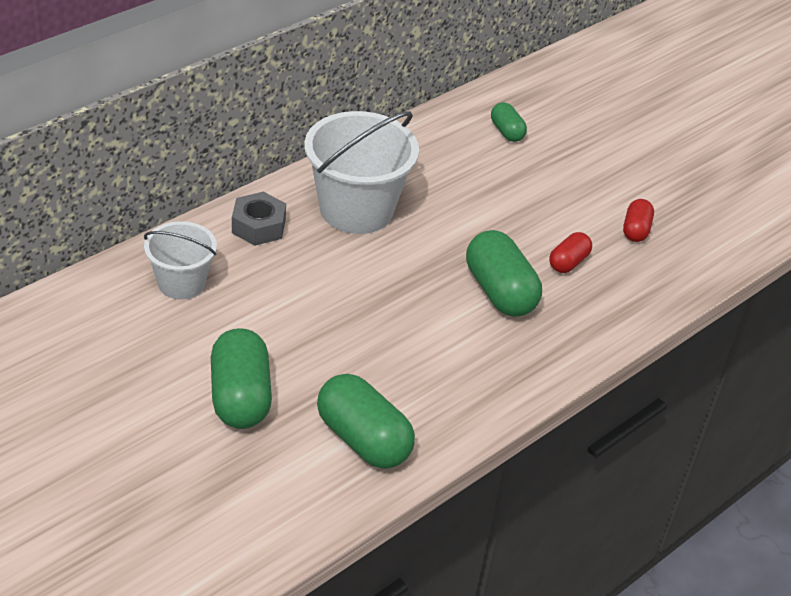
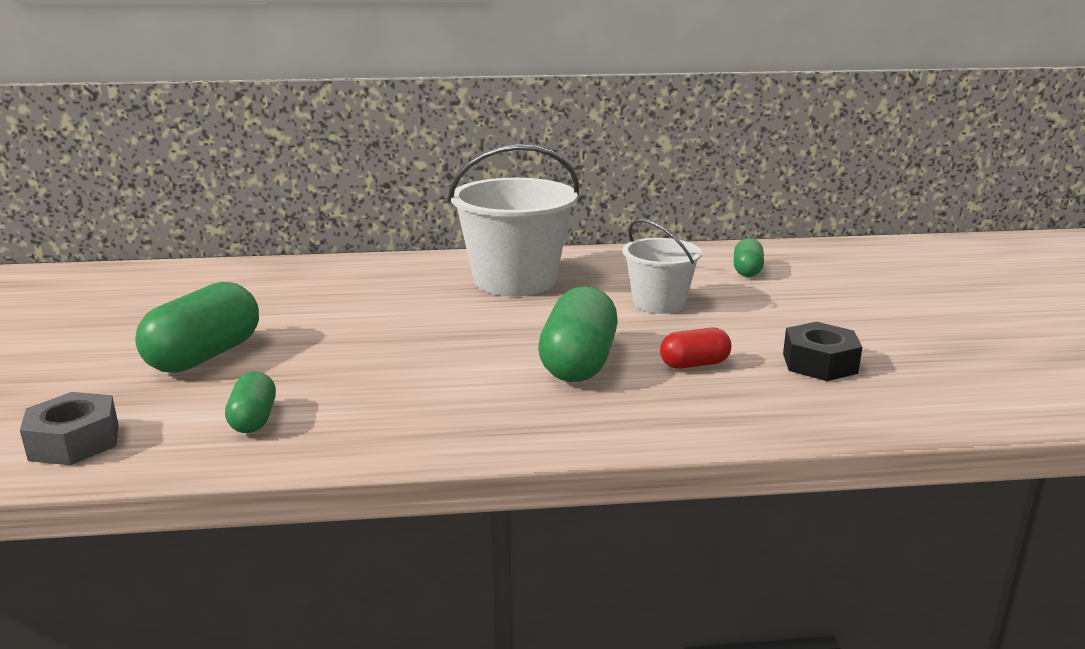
camera: 40 degrees right, 20 degrees down
white bucket [144,221,217,299] -> white bucket moved to [622,219,702,314]
grey nut [232,192,286,246] -> grey nut moved to [20,392,119,465]
green capsule [317,374,415,469] -> green capsule [225,372,276,433], size x0.55
red capsule [623,199,654,242] -> black nut [783,322,862,381]

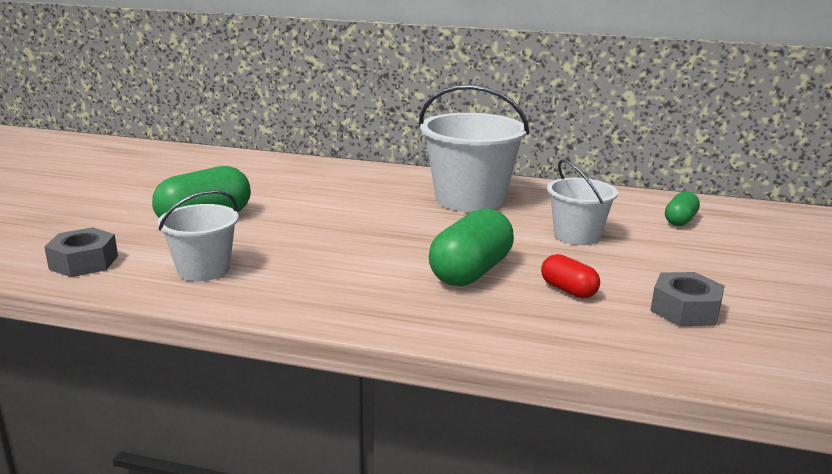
camera: 20 degrees right, 0 degrees up
green capsule [225,372,276,433] -> white bucket [157,190,239,281]
red capsule [660,328,731,369] -> red capsule turned 45 degrees clockwise [541,254,600,299]
black nut [783,322,862,381] -> grey nut [650,272,725,326]

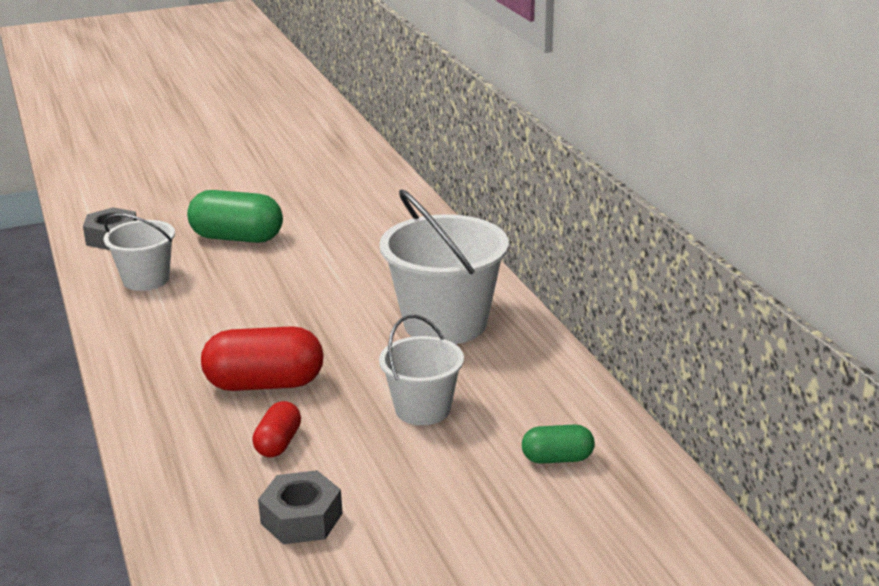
camera: 55 degrees right, 5 degrees up
green capsule [429,208,514,286] -> red capsule [201,326,324,391]

